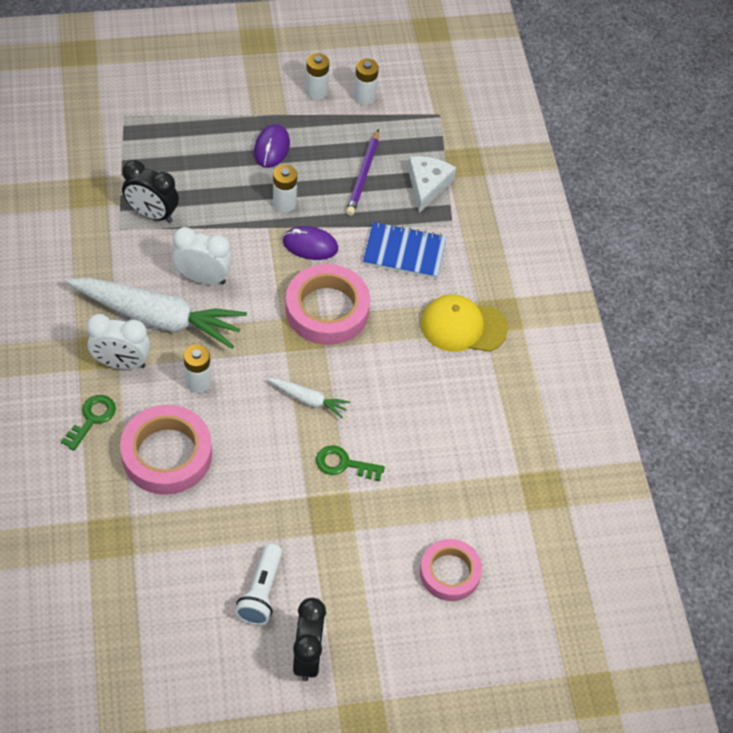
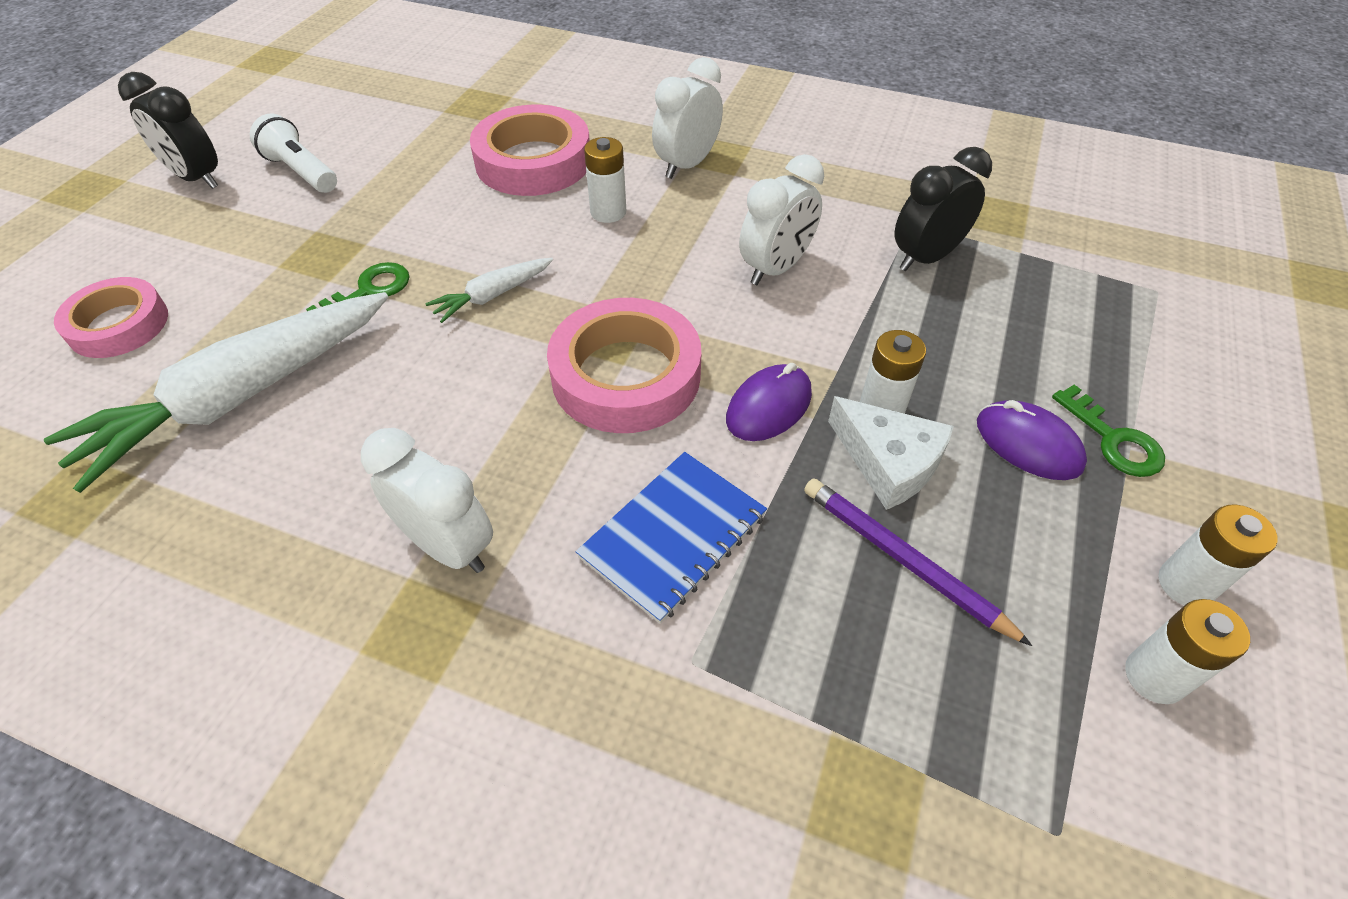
camera: 125 degrees right, 5 degrees down
green key [61,395,116,451] -> green key moved to [1052,385,1165,477]
white carrot [66,277,247,349] -> white carrot moved to [44,292,389,493]
white cheese [408,156,456,213] -> white cheese moved to [828,396,954,510]
yellow cap [421,294,508,352] -> white clock [361,428,493,573]

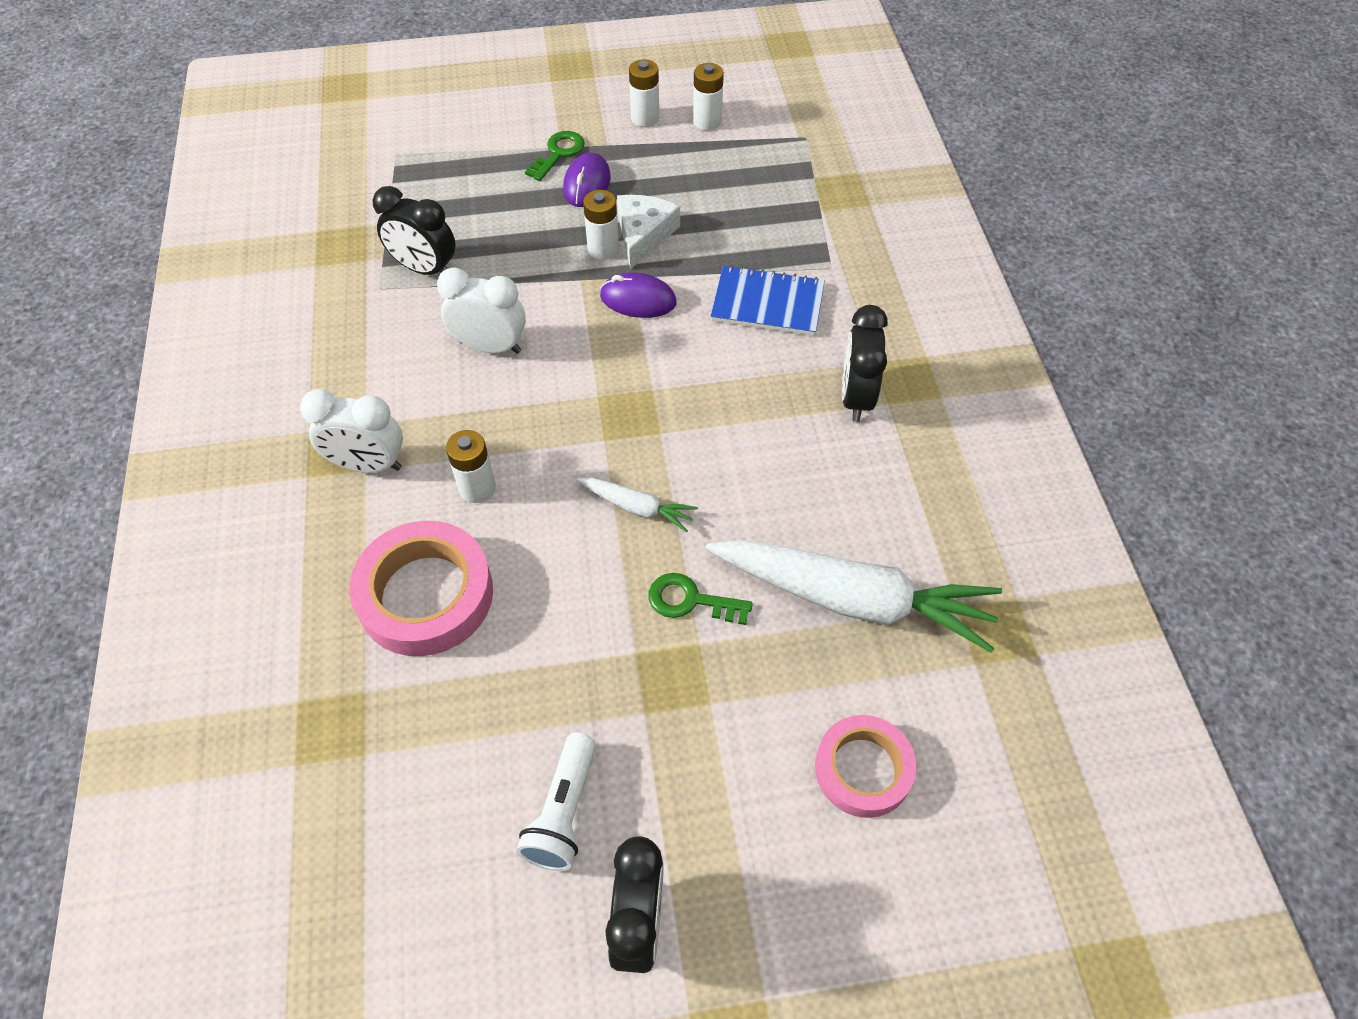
camera: 120 degrees left, 5 degrees up
white clock [361,428,493,573] -> black clock [842,305,888,422]
pink tape [547,298,701,433] -> none
purple pencil [804,479,1032,646] -> none

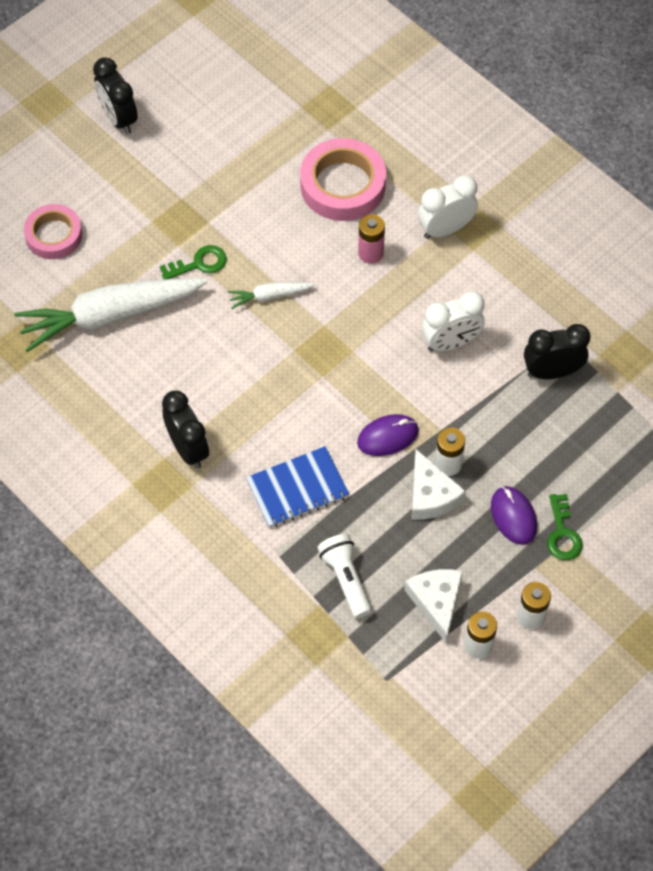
camera: 145 degrees right, 5 degrees up
white battery [446,430,496,503] -> pink battery [358,214,385,264]
white flashlight [516,733,596,871] -> white flashlight moved to [317,534,372,618]
none -> white cheese [404,569,463,643]

